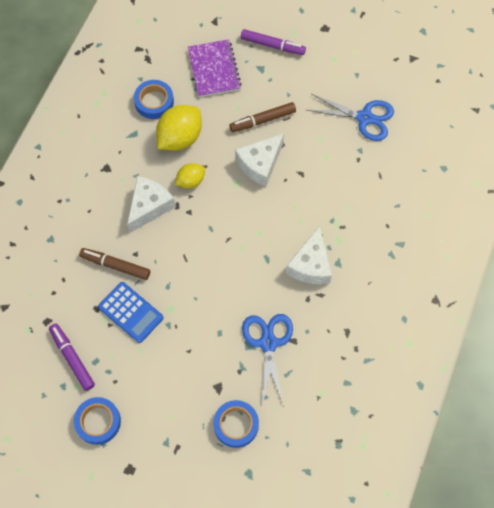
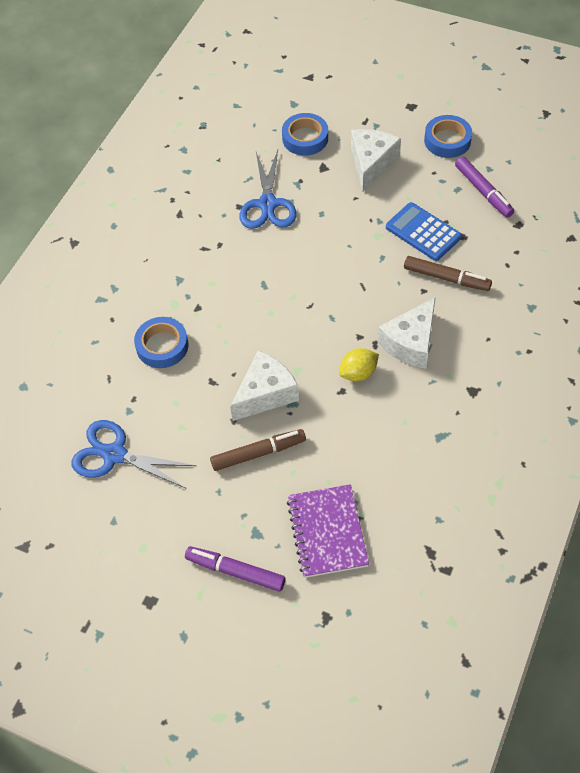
camera: 175 degrees left, 10 degrees down
blue tape [134,80,174,119] -> blue tape moved to [134,317,188,368]
yellow lemon [156,105,202,151] -> none
white cheese [286,226,332,284] -> white cheese moved to [351,129,401,192]

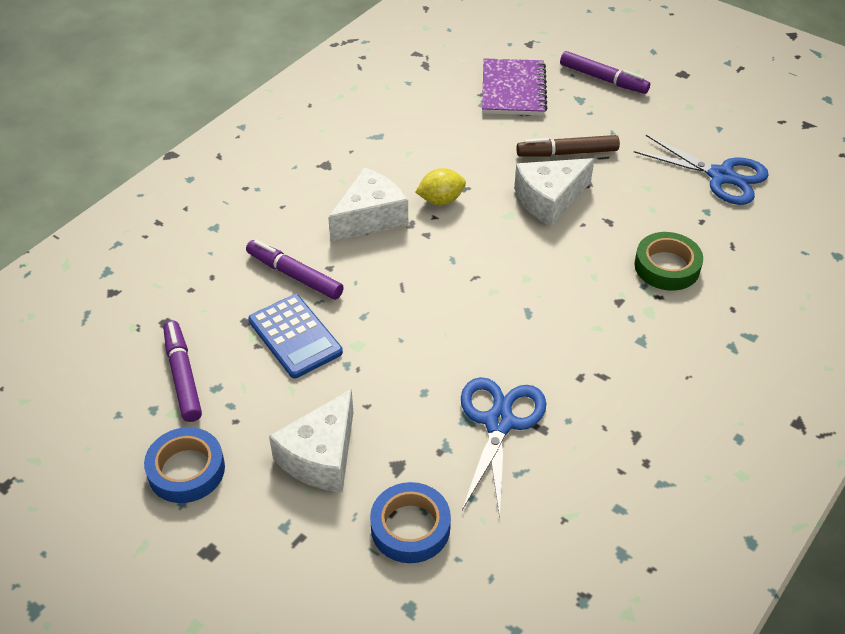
camera: 170 degrees left, 10 degrees down
blue tape [134,317,188,368] -> green tape [634,232,703,291]
brown marker [404,256,492,291] -> purple marker [246,240,344,300]

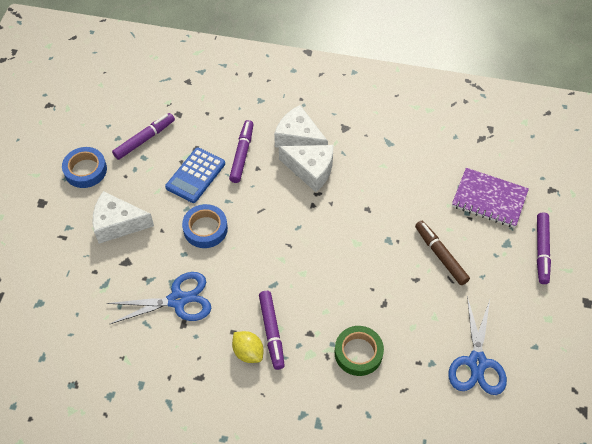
camera: 65 degrees right, 10 degrees up
blue tape [370,482,451,563] -> blue tape moved to [182,204,228,248]
yellow lemon [415,168,466,205] -> yellow lemon moved to [232,331,263,363]
purple notebook [482,58,548,115] -> purple notebook turned 45 degrees clockwise [452,168,529,228]
white cheese [514,158,594,227] -> white cheese moved to [274,105,328,148]
none -> purple marker [259,291,285,370]

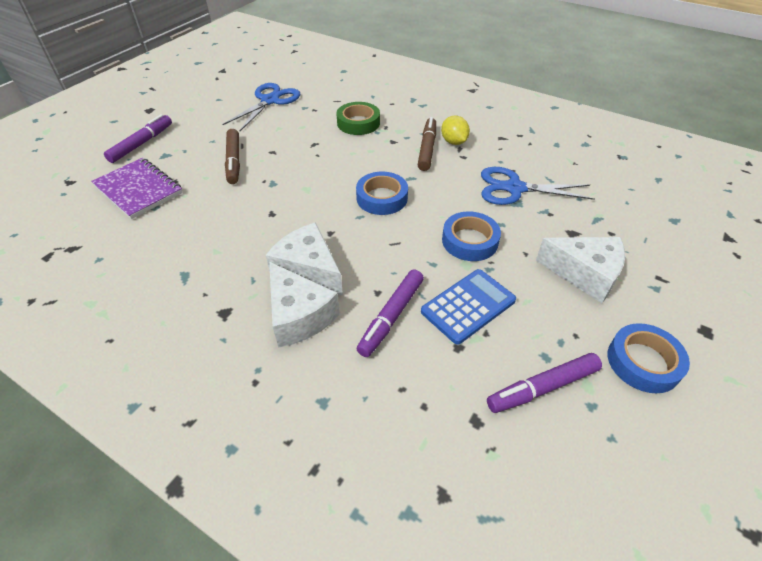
camera: 160 degrees left, 10 degrees down
purple marker [259,291,285,370] -> brown marker [418,117,436,171]
none -> blue tape [356,172,408,215]

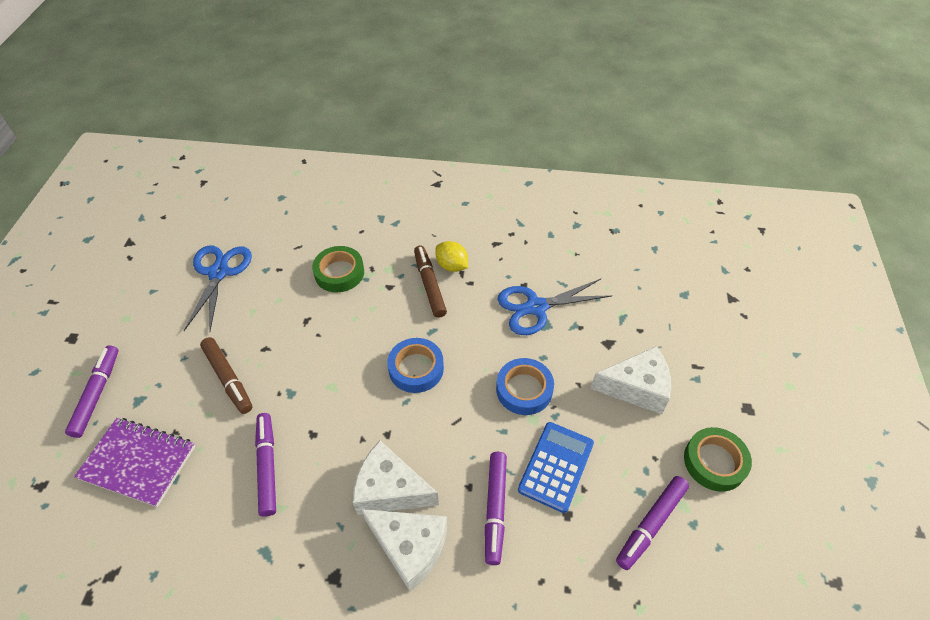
camera: 25 degrees left, 5 degrees up
blue tape [608,323,690,393] -> green tape [684,427,752,492]
none -> purple marker [255,413,276,517]

